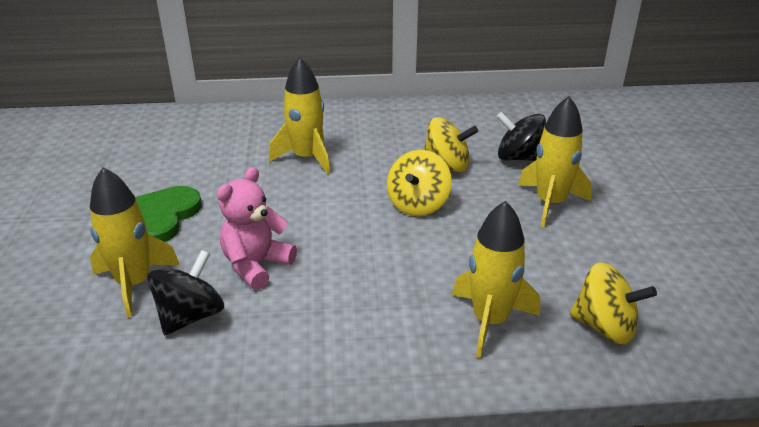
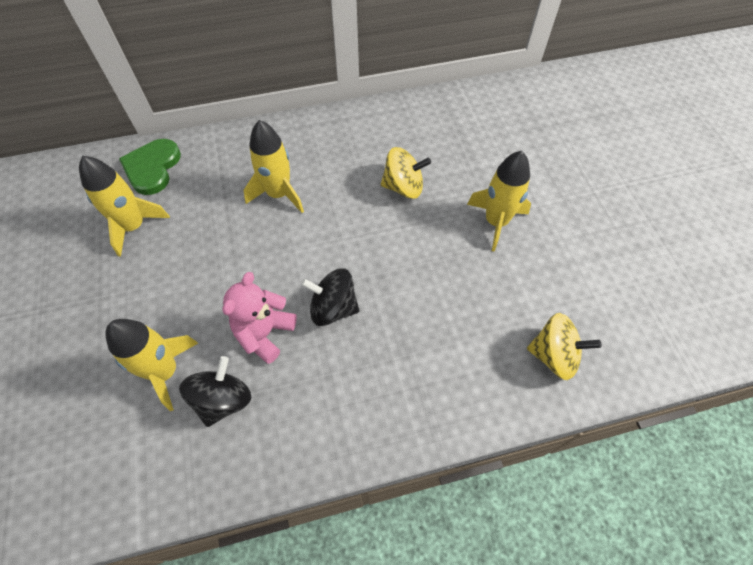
camera: 10 degrees left, 25 degrees up
green heart [135,186,202,242] -> green heart moved to [119,139,181,195]
yellow spinning top [387,150,452,216] -> none
yellow rocket [452,201,540,358] -> yellow rocket moved to [79,156,170,257]
black spinning top [496,112,546,161] -> black spinning top moved to [301,268,359,326]

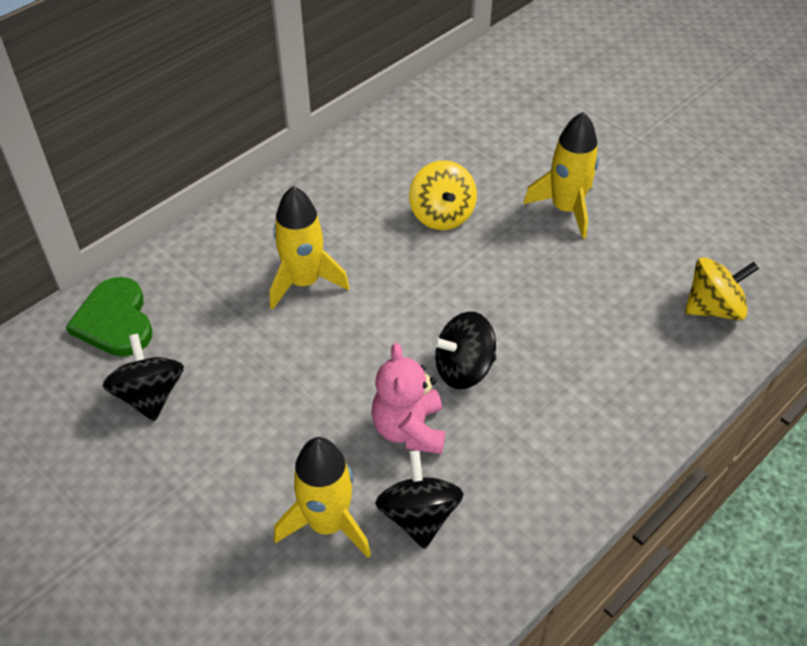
camera: 30 degrees left, 10 degrees down
yellow rocket [79,156,170,257] -> black spinning top [103,334,184,422]
yellow spinning top [381,147,431,199] -> yellow spinning top turned 105 degrees clockwise [409,160,477,230]

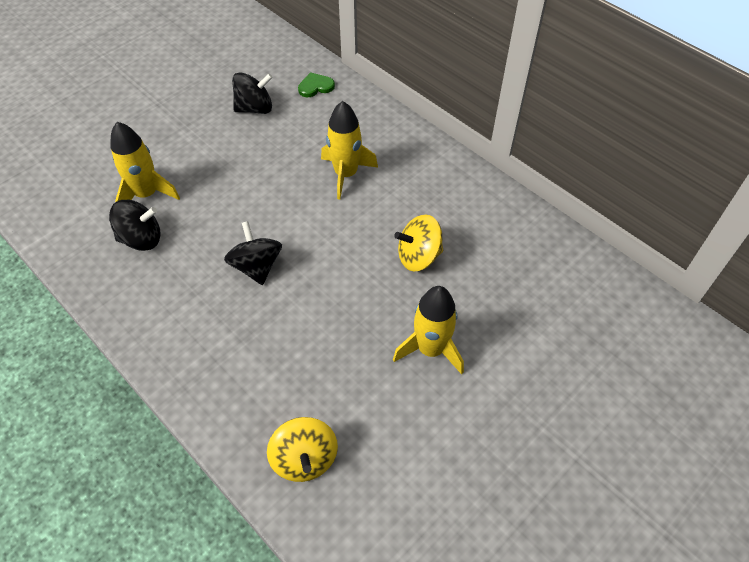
camera: 90 degrees right, 5 degrees up
green heart [66,277,152,356] -> green heart [298,72,335,97], size x0.61
pink teddy bear [371,343,445,454] -> none

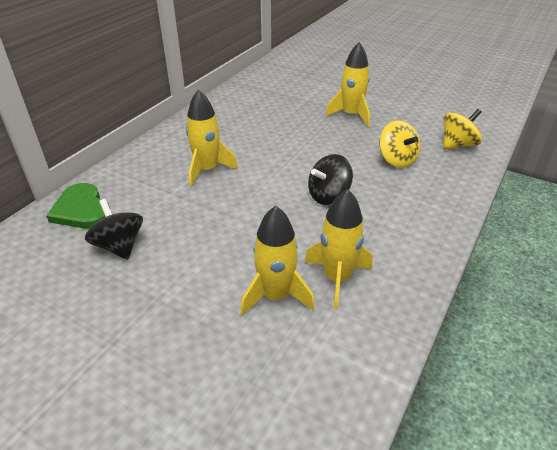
camera: 105 degrees left, 15 degrees down
black spinning top [109,200,161,251] -> yellow rocket [304,189,372,309]
green heart [298,72,335,97] -> green heart [46,183,110,229], size x1.65
yellow spinning top [394,214,443,272] -> yellow spinning top moved to [379,121,420,168]

